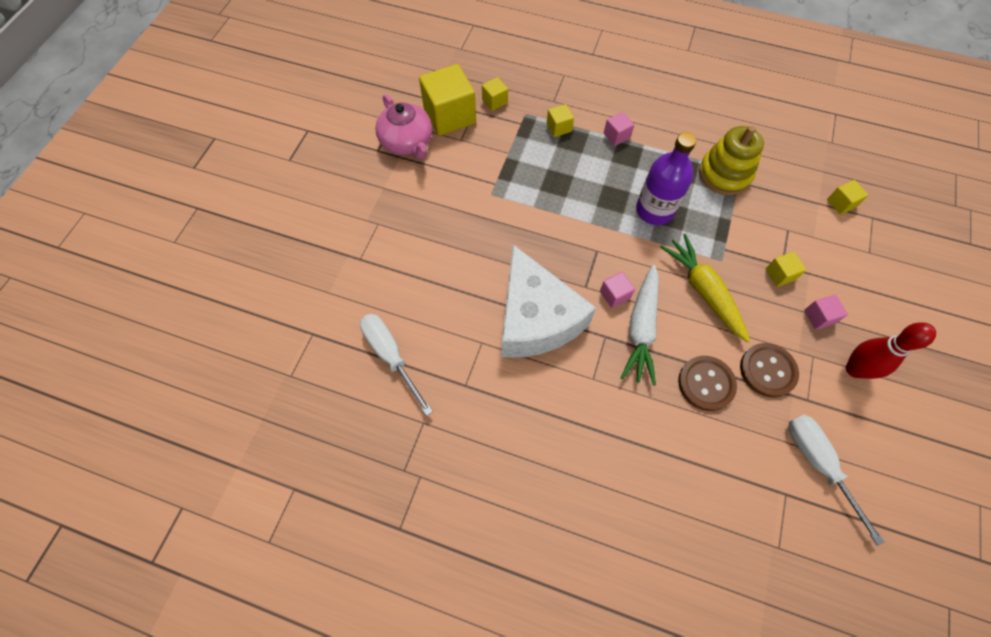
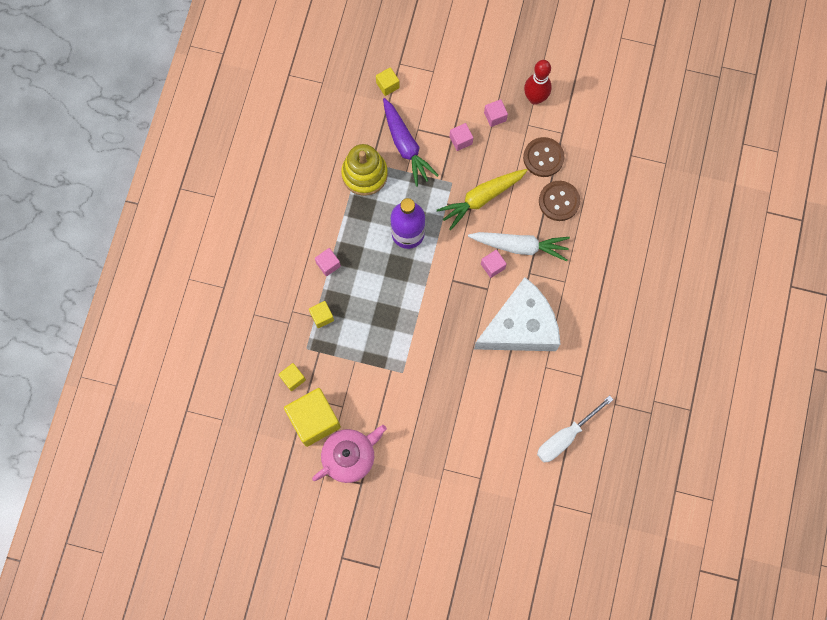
camera: 95 degrees left, 10 degrees up
yellow cube [766,252,806,287] -> pink cube [450,123,473,151]
white screwdriver [788,415,885,546] -> none
none -> purple carrot [383,98,439,187]

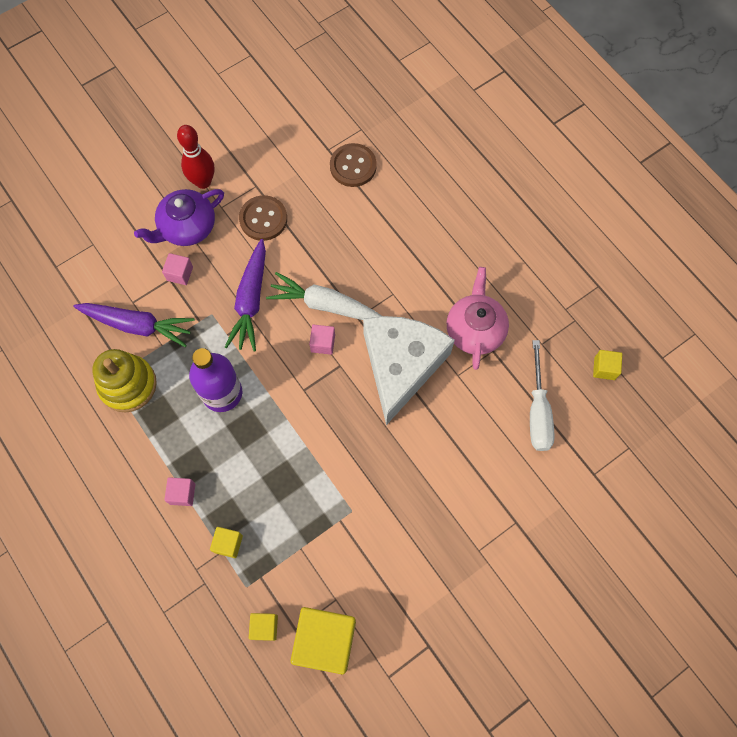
camera: 50 degrees left, 5 degrees down
pink teapot [312,425,387,483] -> pink teapot moved to [446,267,509,370]
yellow cube [376,67,400,96] -> yellow cube moved to [593,350,622,380]
yellow carrot [437,169,528,230] -> purple carrot [225,239,266,352]
white carrot [468,232,570,261] -> white carrot turned 120 degrees counterclockwise [266,272,382,320]
pink cube [484,99,508,127] -> purple teapot [134,189,224,246]
brown button [539,181,580,221] -> brown button moved to [330,143,377,187]

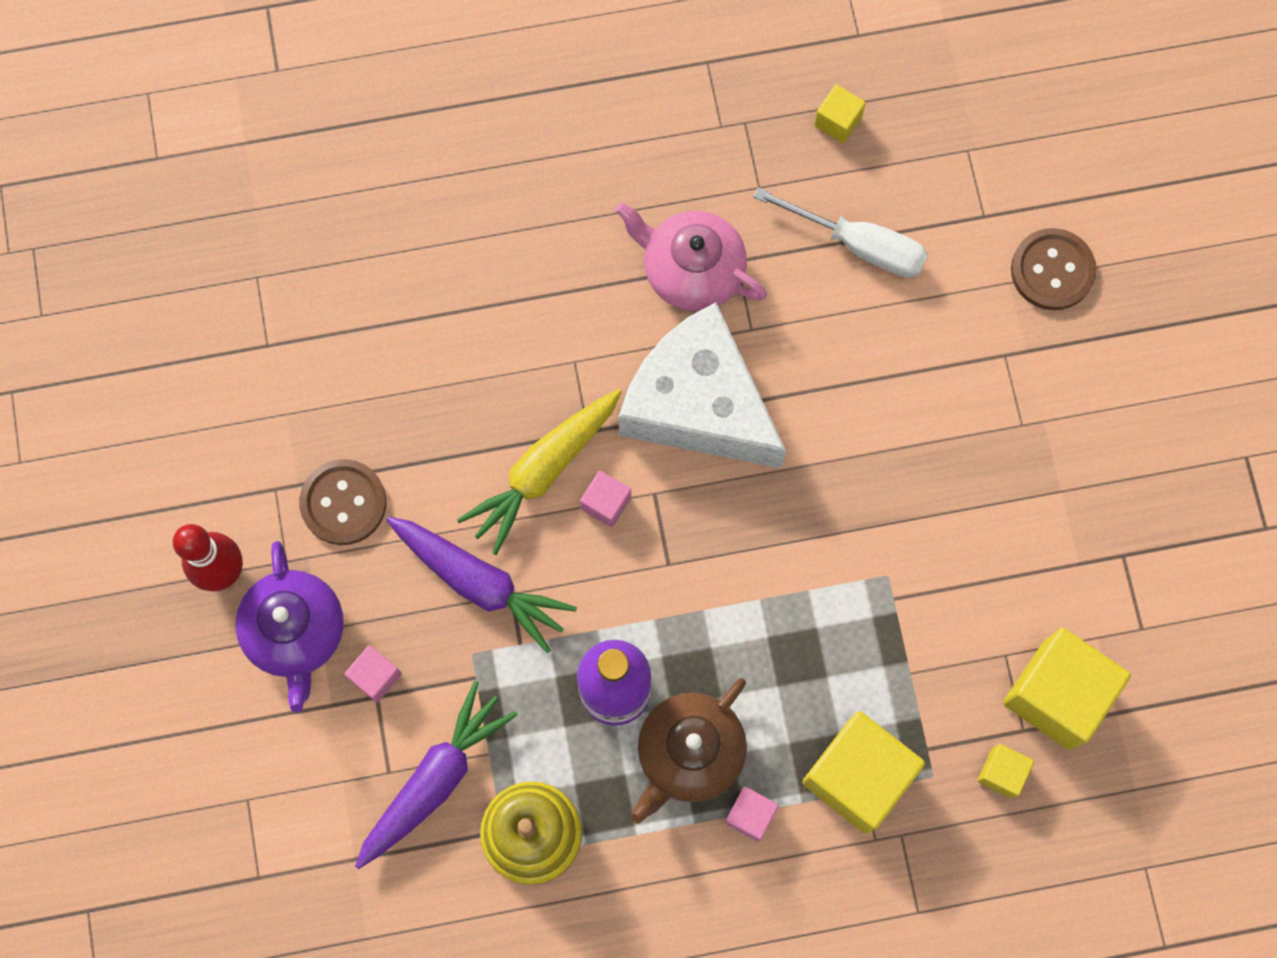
camera: 65 degrees left, 5 degrees up
yellow cube [210,527,243,558] -> yellow cube [802,711,925,834], size x2.12
white carrot [266,272,382,320] -> yellow carrot [457,389,621,555]
brown button [330,143,377,187] -> brown button moved to [1011,228,1096,310]
none -> brown teapot [630,678,747,824]

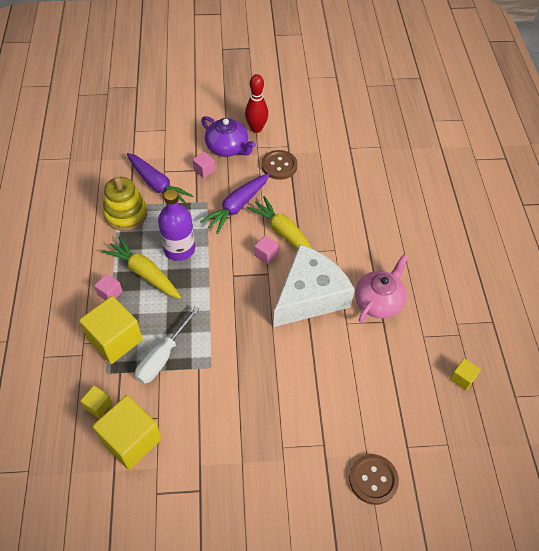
camera: 95 degrees right, 20 degrees down
purple teapot [235,541,344,713] -> purple teapot turned 135 degrees counterclockwise [201,116,256,157]
brown teapot [630,678,747,824] -> yellow carrot [102,236,181,299]
white screwdriver [754,187,928,278] -> white screwdriver moved to [135,306,200,384]

